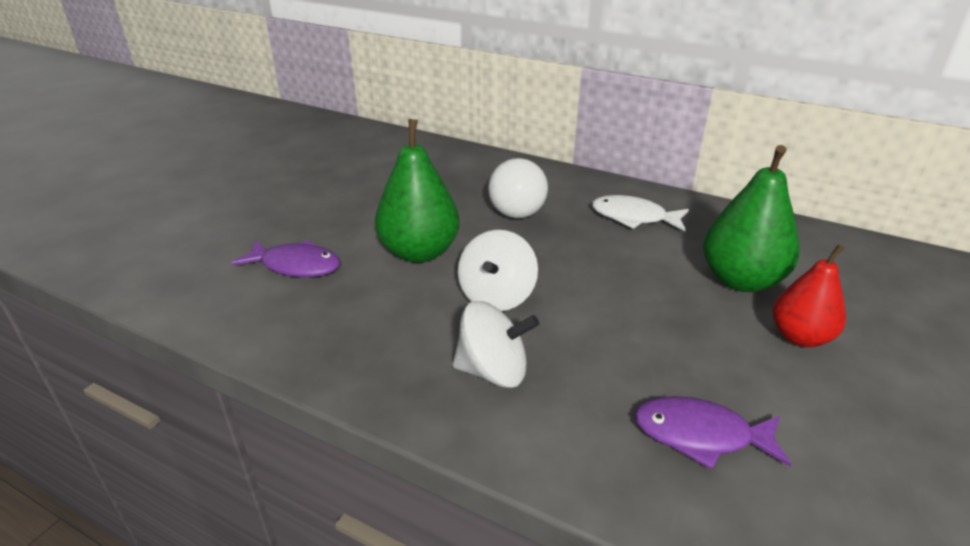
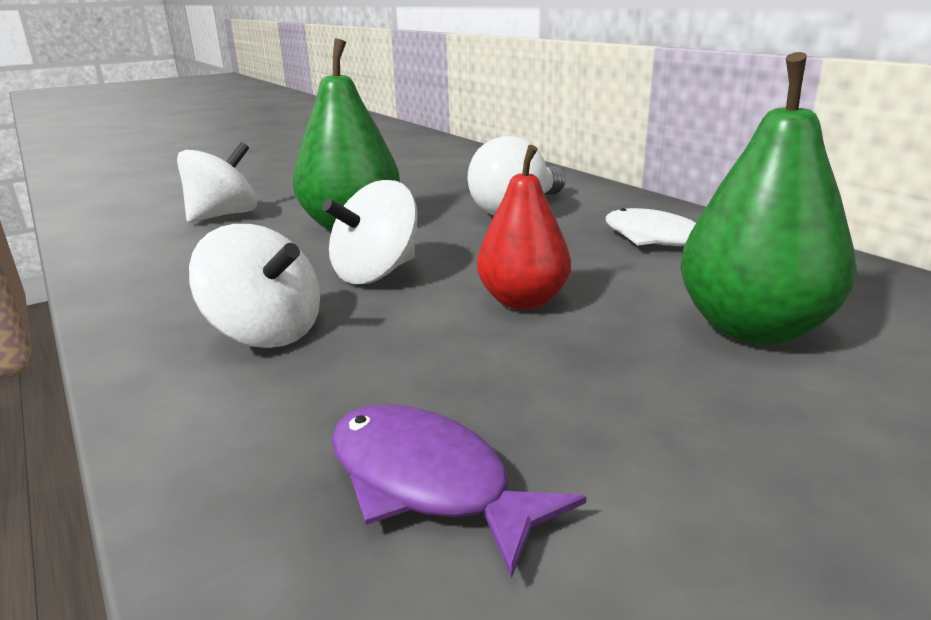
camera: 30 degrees right, 10 degrees down
purple fish [231,240,341,277] -> white spinning top [177,142,257,223]
red pear [772,244,846,347] -> red pear moved to [477,145,571,310]

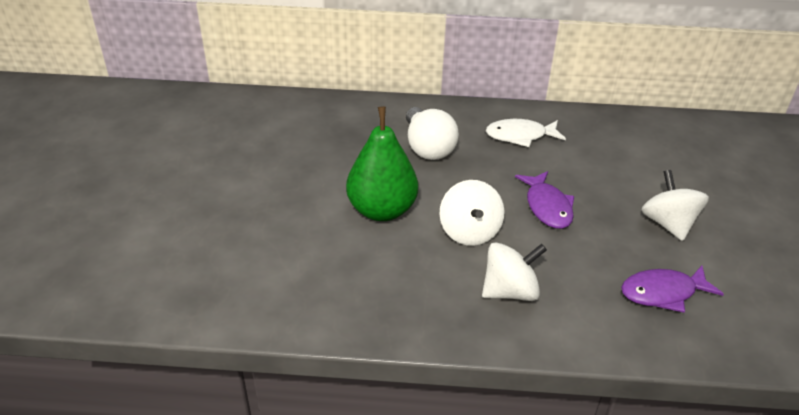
camera: 55 degrees left, 15 degrees up
white spinning top [177,142,257,223] -> white spinning top moved to [641,170,709,241]
red pear [477,145,571,310] -> purple fish [515,171,574,229]
green pear [680,52,857,345] -> none

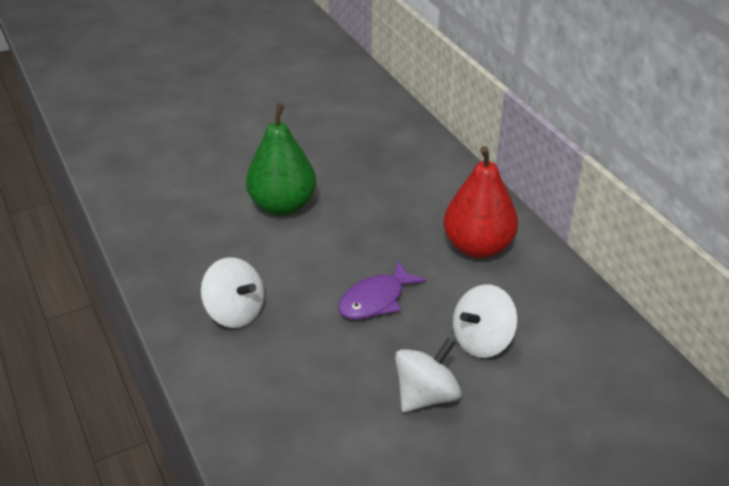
camera: 60 degrees right, 0 degrees up
white light bulb [406,107,459,160] -> none
white spinning top [439,180,504,246] -> white spinning top moved to [453,284,518,358]
white fish [486,119,566,147] -> red pear [443,146,518,258]
purple fish [621,266,724,313] -> none

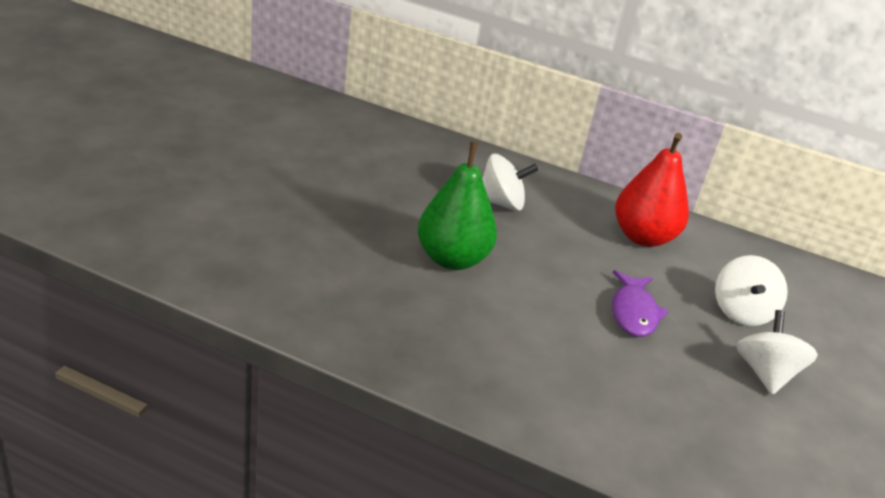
camera: 45 degrees left, 5 degrees down
white spinning top [201,257,264,328] -> white spinning top moved to [482,154,538,211]

